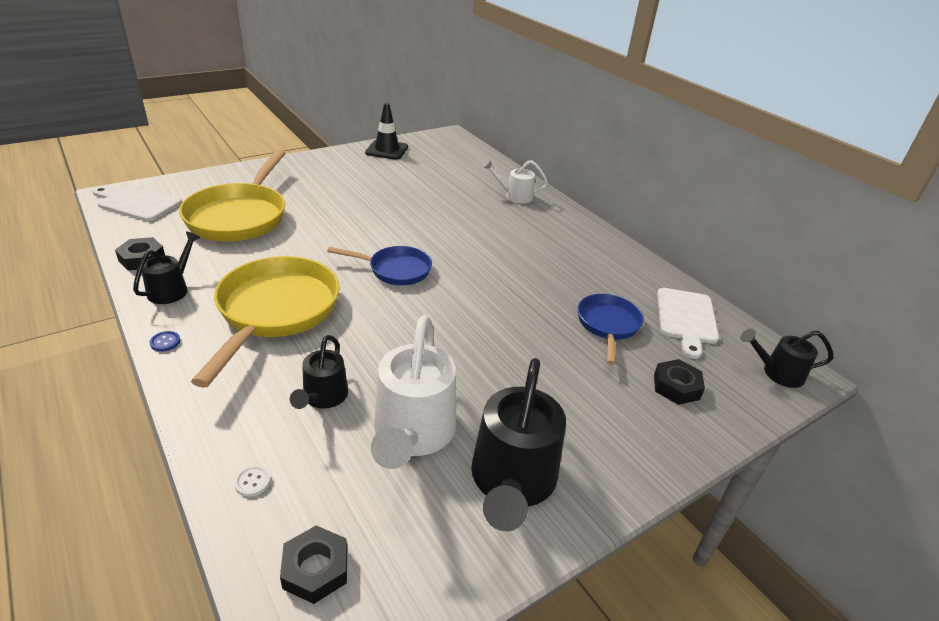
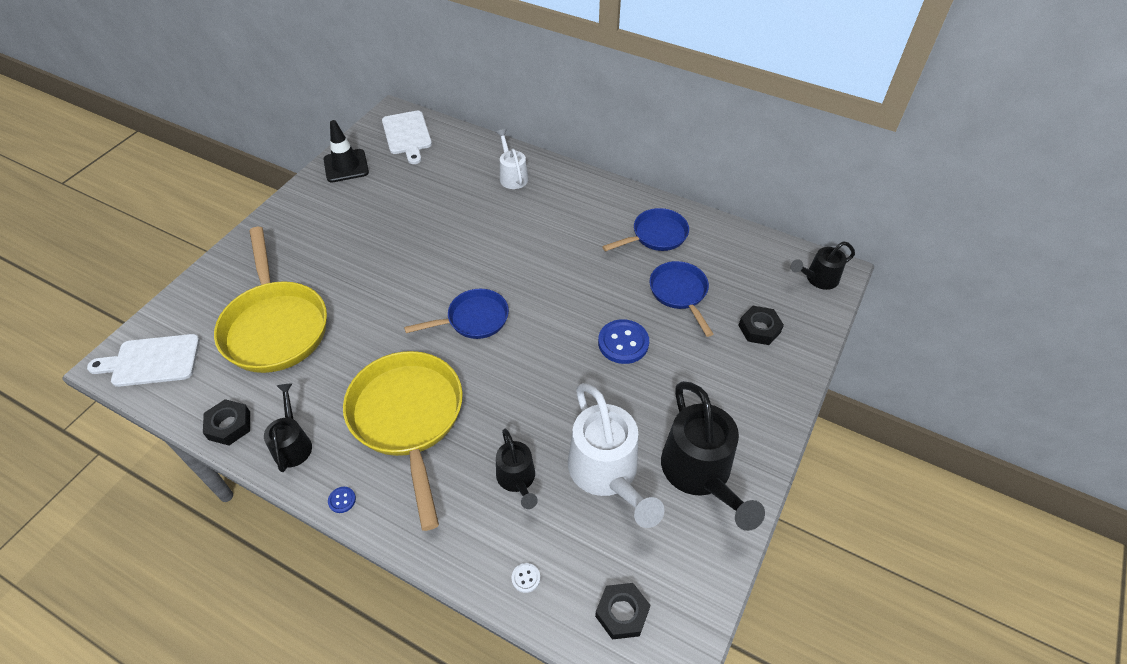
camera: 25 degrees left, 15 degrees up
white watering can [483,160,548,204] -> white watering can turned 90 degrees clockwise [496,129,528,189]
white cutting board [657,288,719,359] -> white cutting board moved to [382,111,432,164]
none -> blue button [598,319,649,364]
none -> blue pan [602,208,689,251]

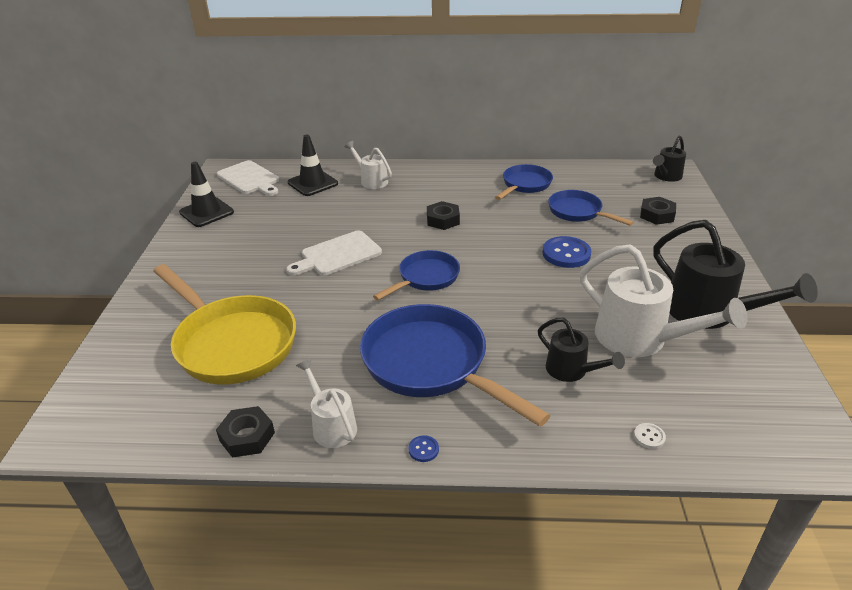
camera: 25 degrees left, 15 degrees down
white cutting board [87,334,200,387] -> white cutting board moved to [286,230,382,276]
black watering can [264,383,312,472] -> white watering can [296,358,357,448]
yellow pan [343,351,463,531] -> blue pan [360,304,551,427]
black nut [595,583,651,640] -> black nut moved to [427,201,460,230]
none -> black traffic cone [288,135,338,196]

